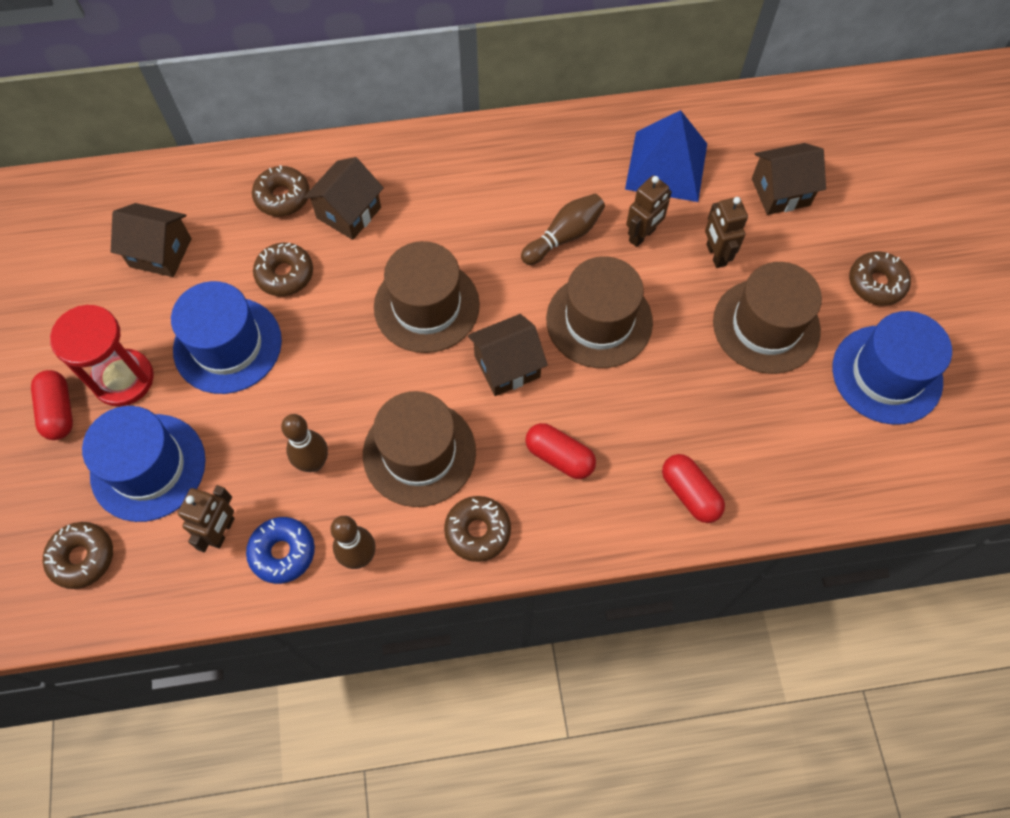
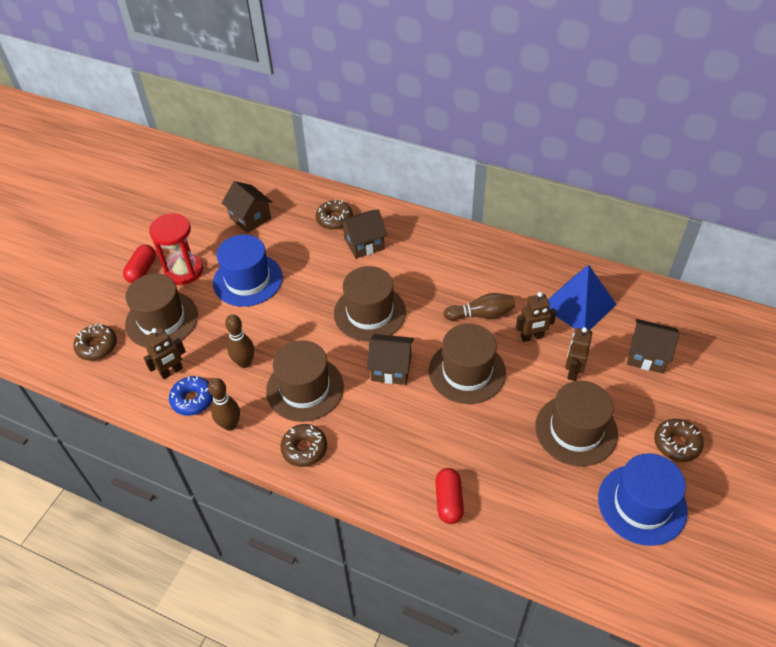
camera: 35 degrees right, 15 degrees down
blue hat [82,406,206,522] -> brown hat [125,273,198,348]
brown donut [253,243,313,296] -> none
red capsule [525,423,596,479] -> none

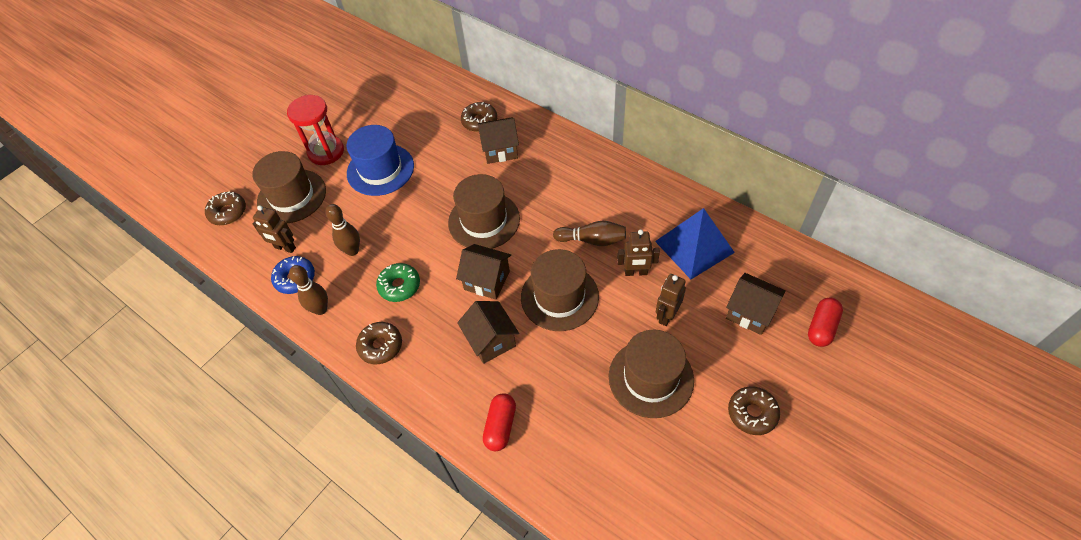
camera: 15 degrees right, 5 degrees up
red capsule [123,245,156,283] -> red capsule moved to [808,297,843,347]
brown robot [144,328,186,379] -> brown robot turned 45 degrees clockwise [253,206,296,253]
brown house [222,181,272,233] -> brown house moved to [457,301,519,364]
brown hat [266,340,344,422] -> green donut [376,263,420,302]
blue hat [598,453,688,546] -> none

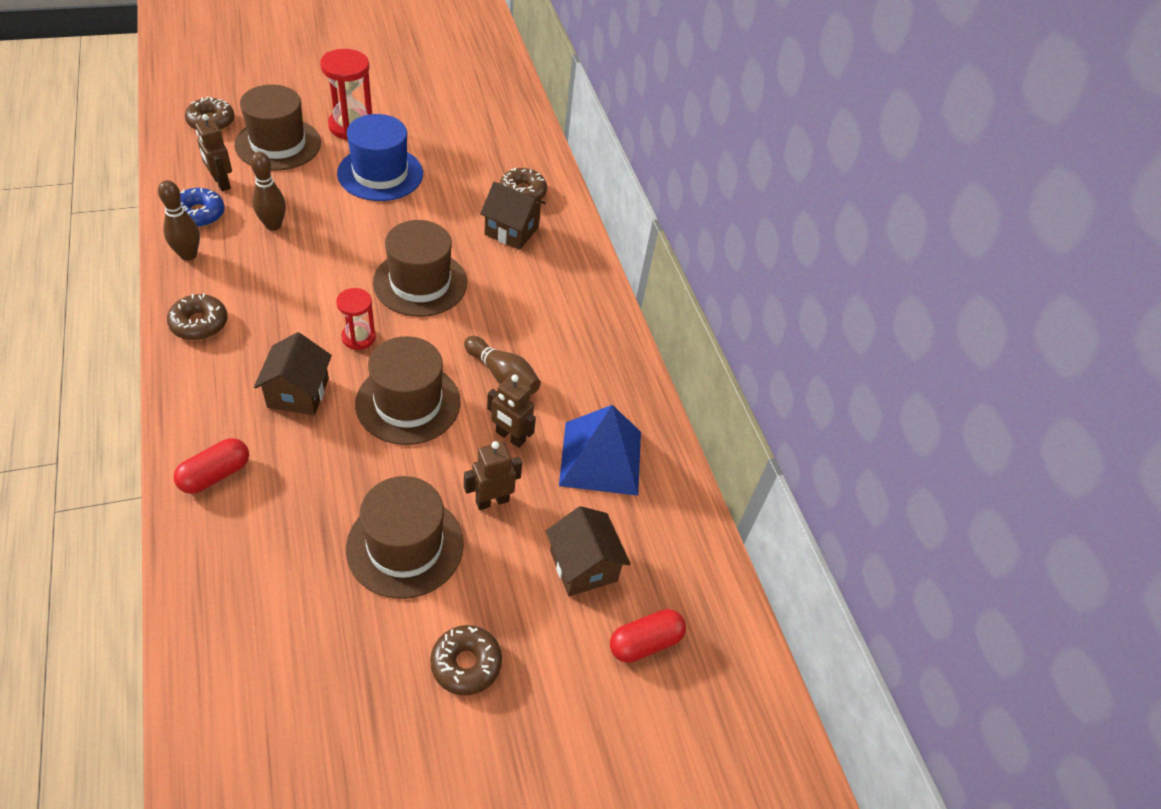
camera: 25 degrees right, 5 degrees down
green donut [376,263,420,302] -> none
brown house [456,244,511,300] -> red hourglass [336,288,376,350]

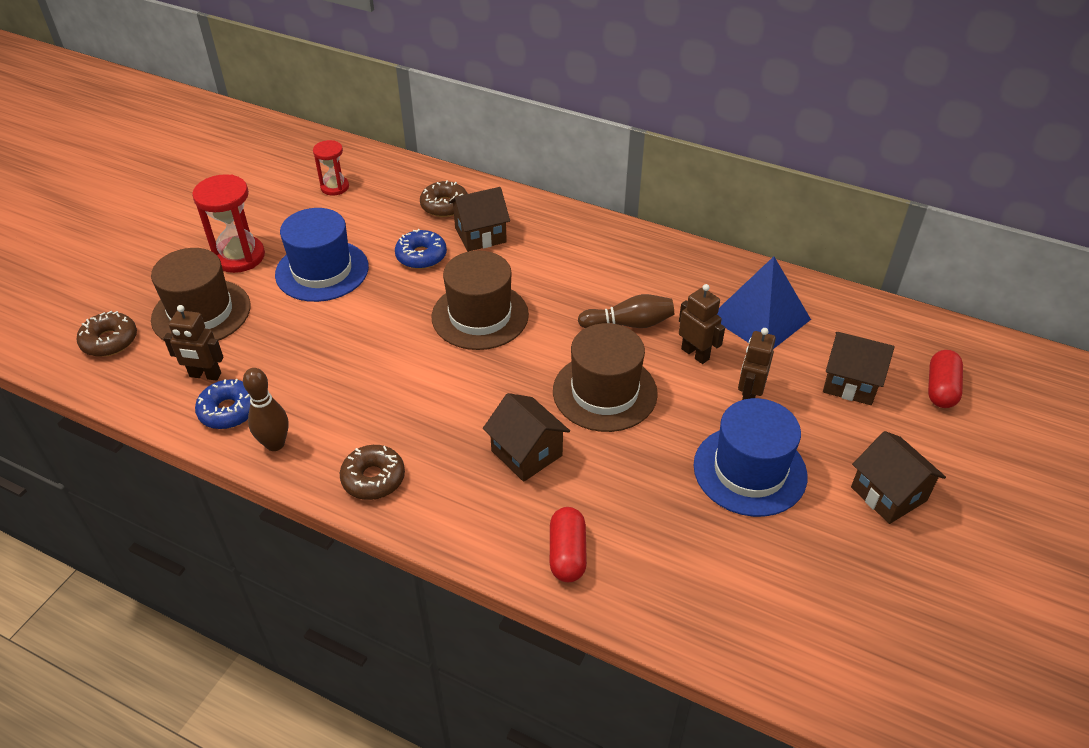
camera: 40 degrees left, 5 degrees down
brown bowling pin [250,152,286,231] -> none
red hourglass [336,288,376,350] -> red hourglass moved to [313,140,349,195]
brown hat [346,476,464,599] -> blue hat [693,398,807,517]
brown donut [430,625,502,695] -> brown house [851,431,946,524]
brown robot [487,375,536,448] -> brown robot turned 120 degrees counterclockwise [679,284,725,364]
none -> blue donut [395,229,447,269]

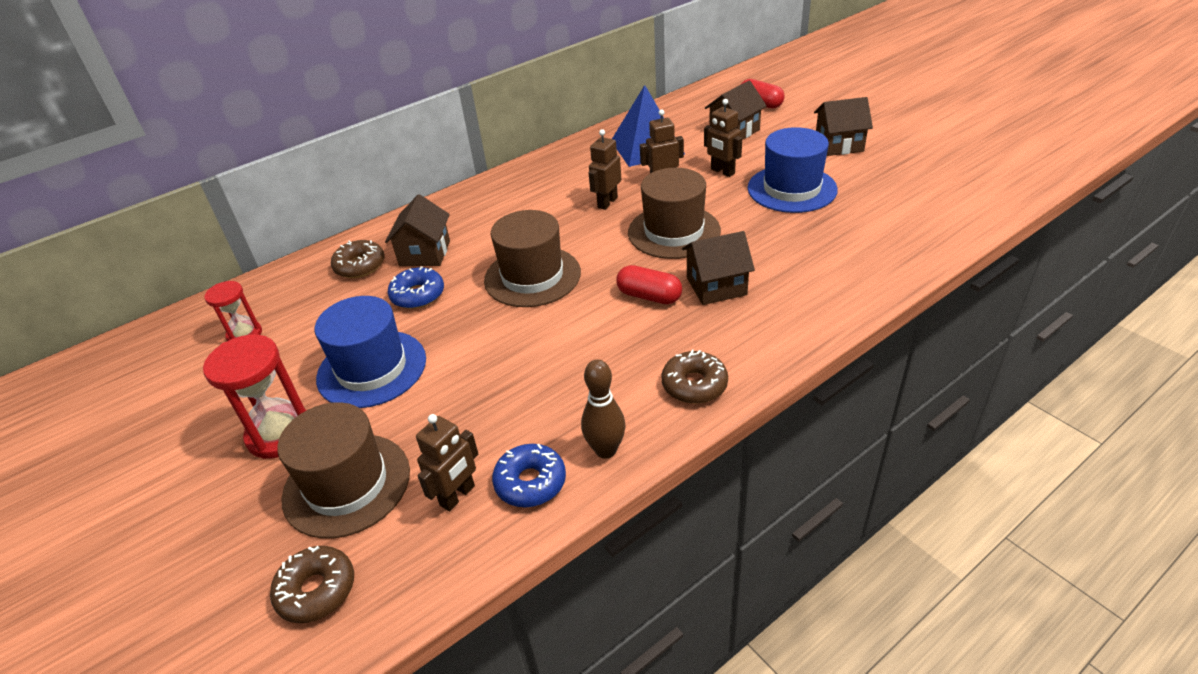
camera: 60 degrees left, 5 degrees down
red capsule [550,507,587,582] -> red capsule moved to [616,265,682,304]
brown bowling pin [578,294,674,328] -> brown robot [589,129,621,210]

